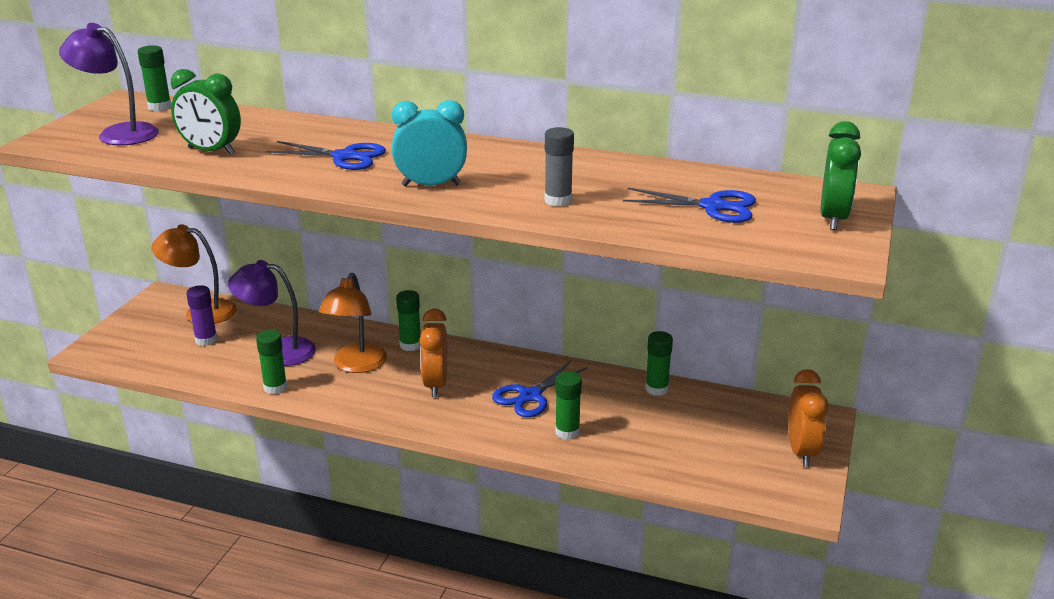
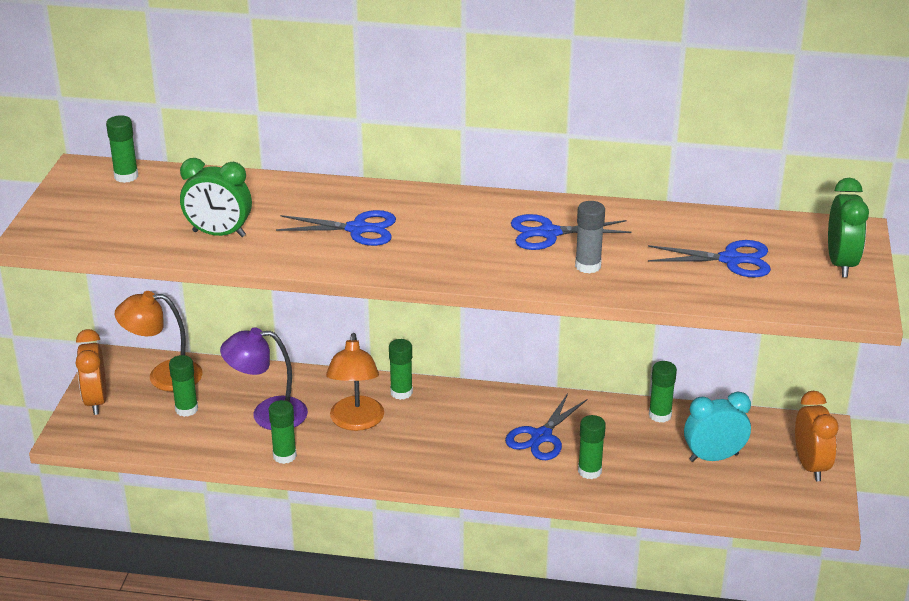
camera: 10 degrees left, 5 degrees up
purple lamp [59,23,159,145] -> none
purple glue stick [186,285,217,346] -> green glue stick [169,355,198,417]
turquoise clock [392,100,467,186] -> turquoise clock moved to [684,392,751,462]
orange clock [419,308,447,397] -> orange clock moved to [75,329,106,415]
none -> blue scissors [511,214,631,250]

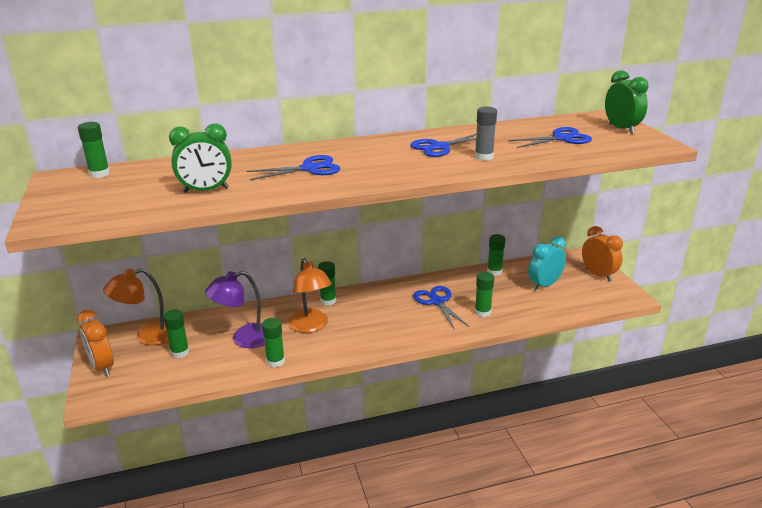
camera: 25 degrees left, 5 degrees down
blue scissors [505,393,587,460] -> blue scissors turned 150 degrees clockwise [413,286,469,330]

